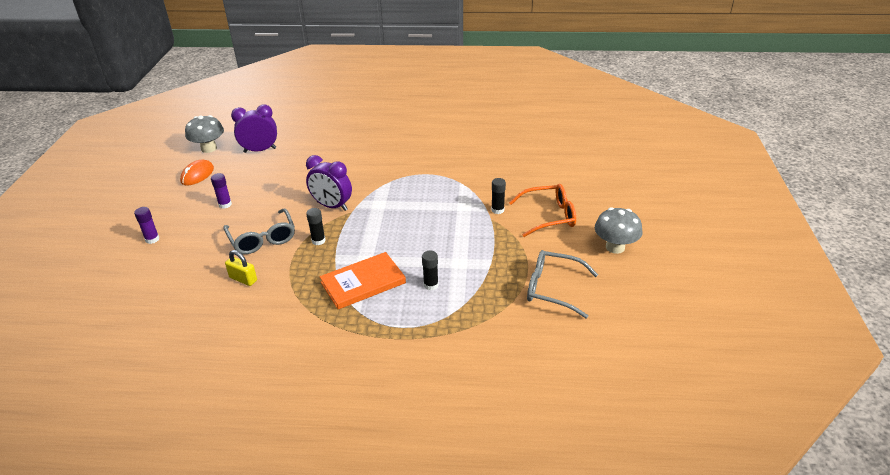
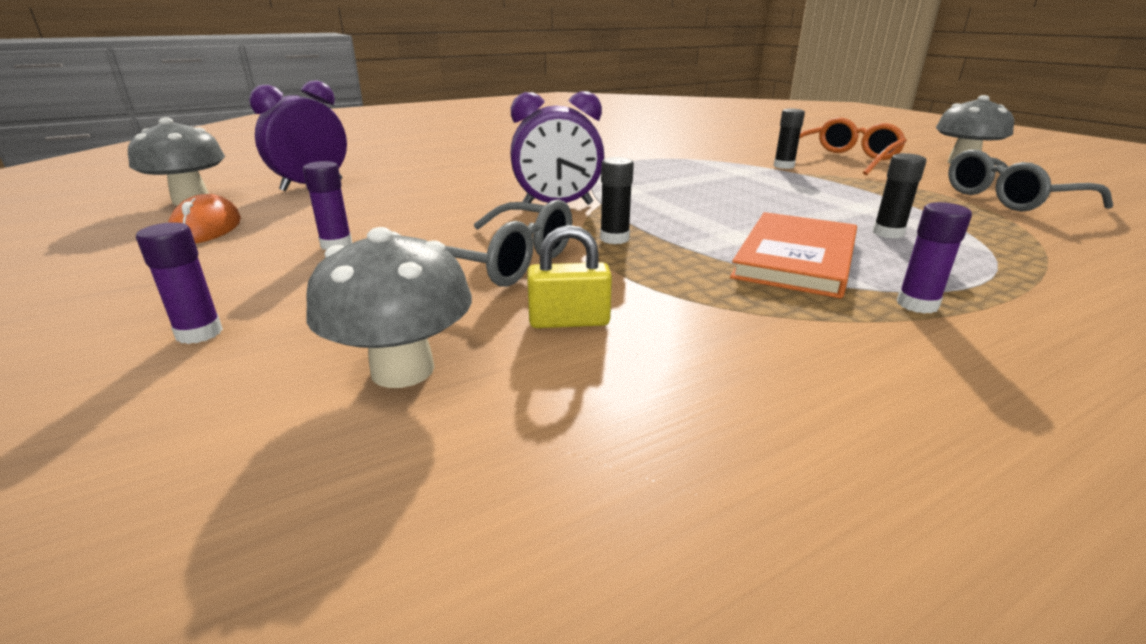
camera: 35 degrees left, 10 degrees down
none -> grey mushroom [306,227,472,388]
none -> purple glue stick [896,202,972,314]

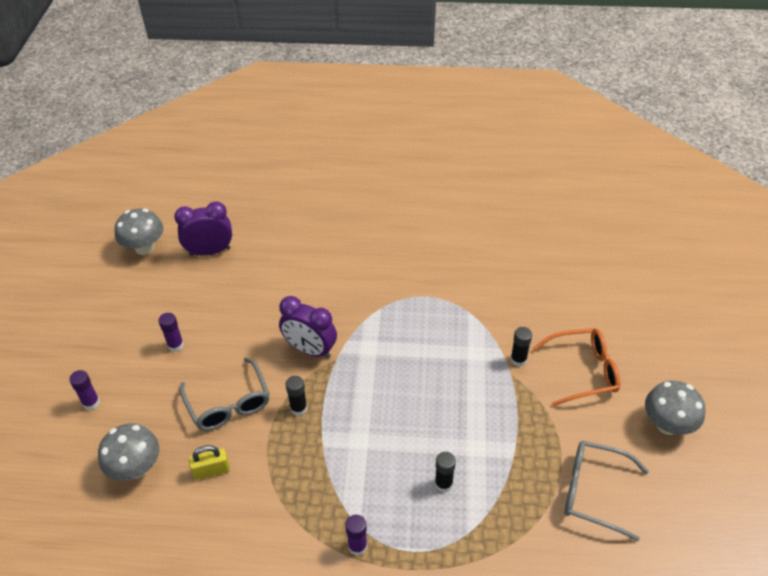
camera: 35 degrees right, 20 degrees up
orange mouse [168,194,241,244] -> none
yellow padlock [527,225,612,328] -> yellow padlock turned 45 degrees counterclockwise [189,445,230,480]
orange book [730,212,857,298] -> none

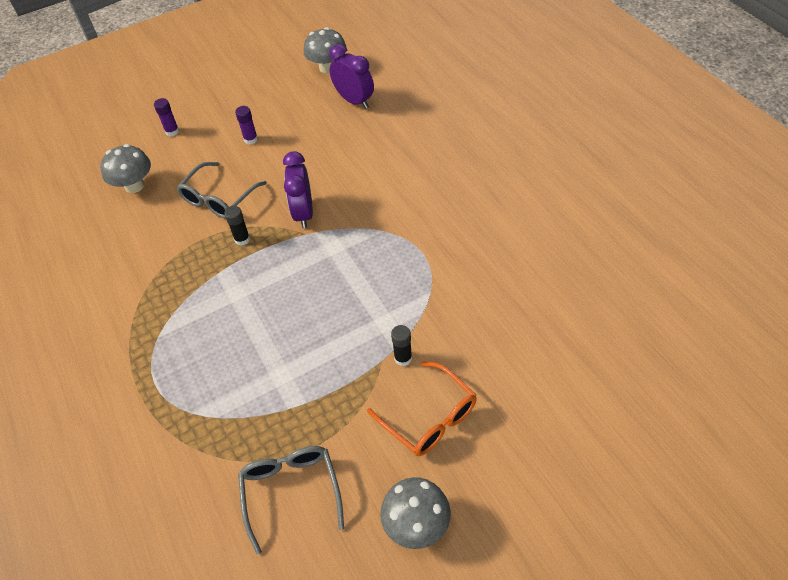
camera: 60 degrees right, 5 degrees up
yellow padlock [189,445,230,480] -> none
purple glue stick [345,515,367,555] -> none
black glue stick [435,452,456,492] -> none

